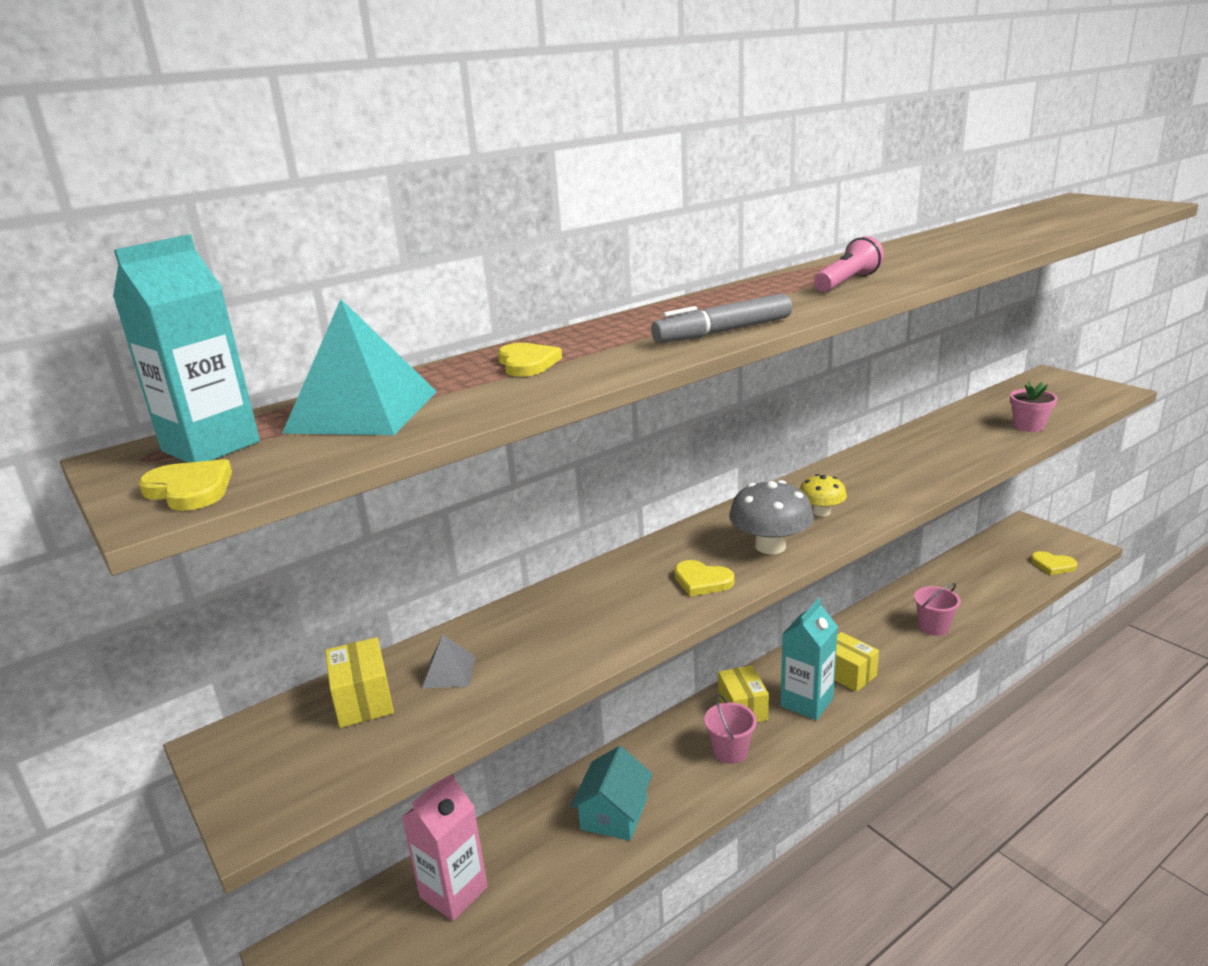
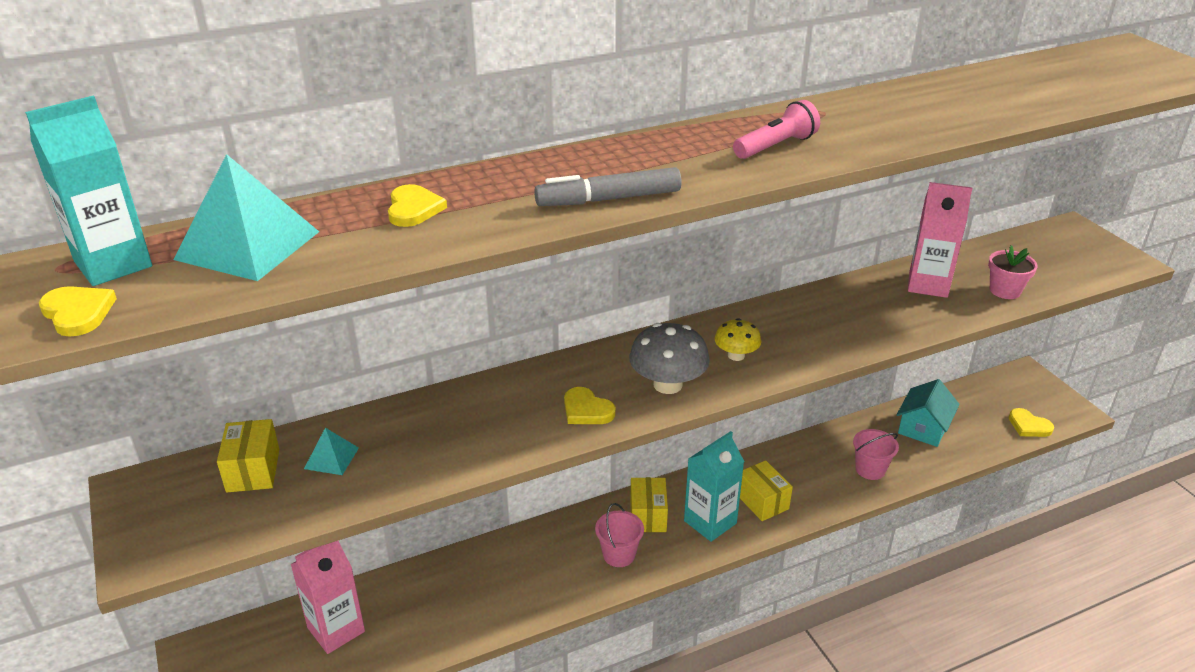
camera: 10 degrees right, 10 degrees up
grey pyramid [422,635,476,688] -> turquoise pyramid [304,428,359,475]
turquoise house [570,746,653,841] -> turquoise house moved to [897,379,960,447]
none -> pink carton [908,182,973,298]

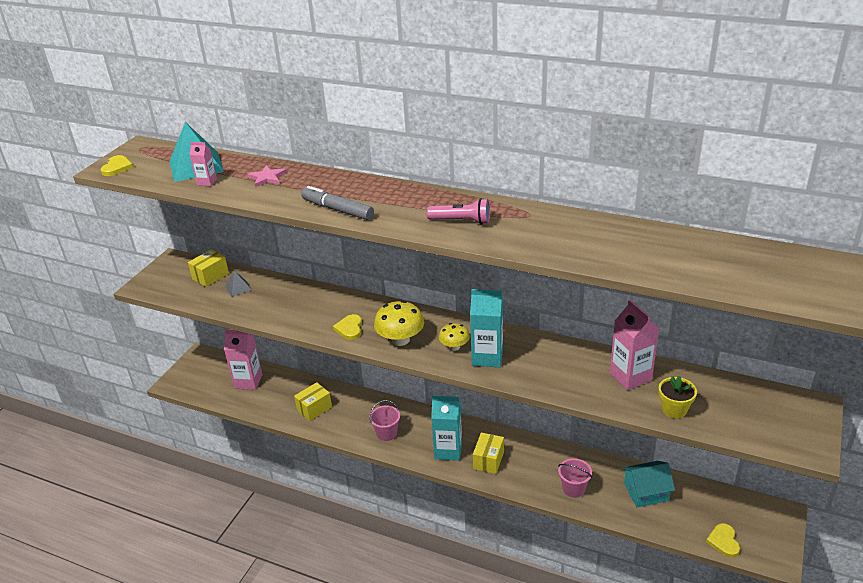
camera: 50 degrees right, 0 degrees up
turquoise carton [25,95,152,286] -> turquoise carton moved to [470,289,503,367]
turquoise pyramid [304,428,359,475] -> grey pyramid [225,271,252,297]
yellow heart [388,184,447,227] -> pink star [247,165,287,187]
grey mushroom [629,323,710,394] -> yellow mushroom [374,300,424,346]
yellow box [630,477,668,532] -> yellow box moved to [294,382,332,421]
pink flower pot [988,245,1038,299] -> yellow flower pot [658,376,697,418]
none -> pink carton [190,142,217,186]

